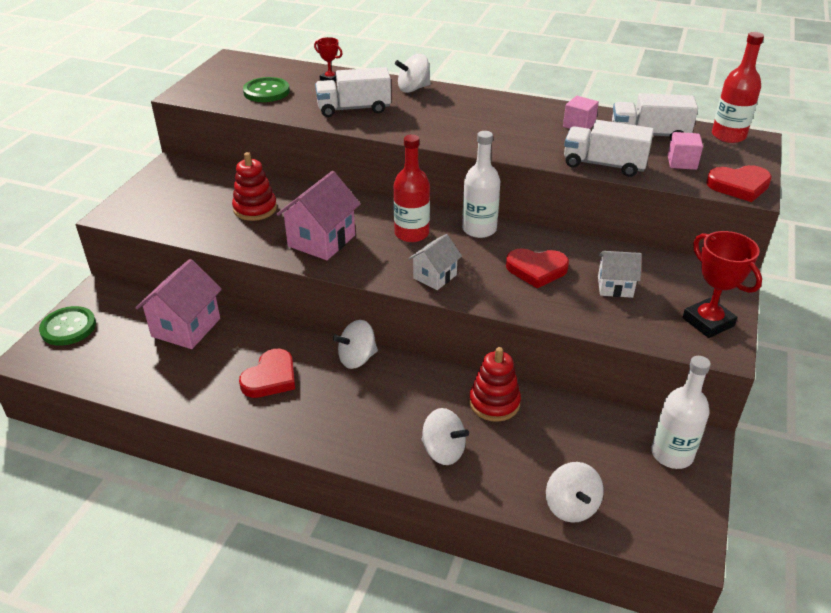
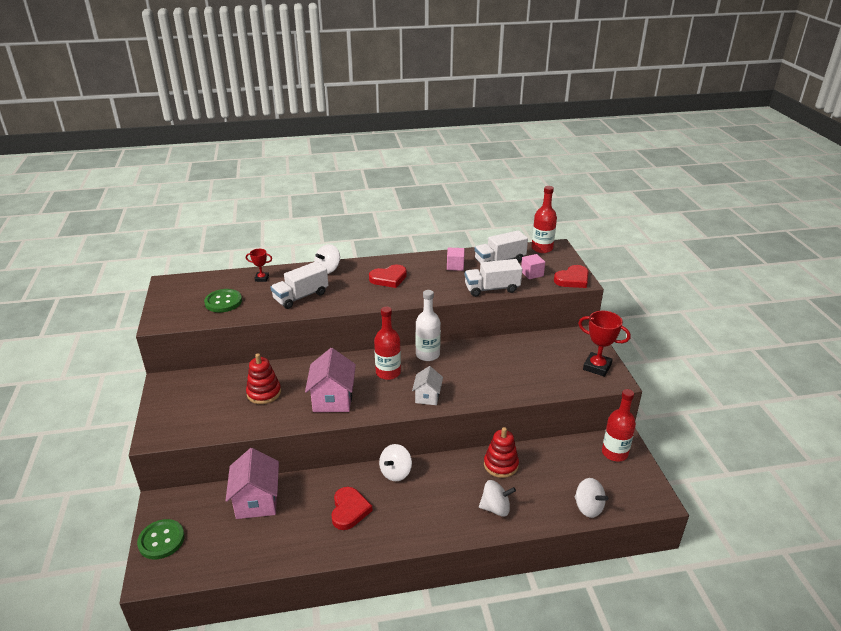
camera: 30 degrees left, 5 degrees down
red heart [506,248,569,288] -> red heart moved to [369,264,407,288]
white house [598,251,642,298] -> none
white bottle [651,356,711,469] -> red bottle [602,389,636,462]

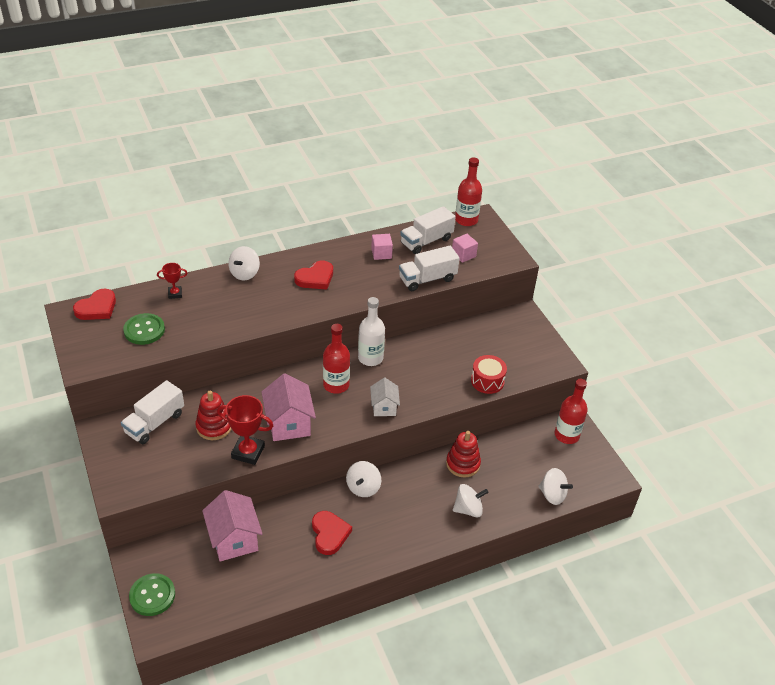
camera: 15 degrees left, 10 degrees up
white truck [271,261,328,309] -> white truck moved to [121,380,184,444]
red heart [554,265,589,288] -> red heart moved to [73,288,116,320]
red trophy [578,311,631,377] -> red trophy moved to [217,395,273,465]
none -> red drum [471,355,507,394]

